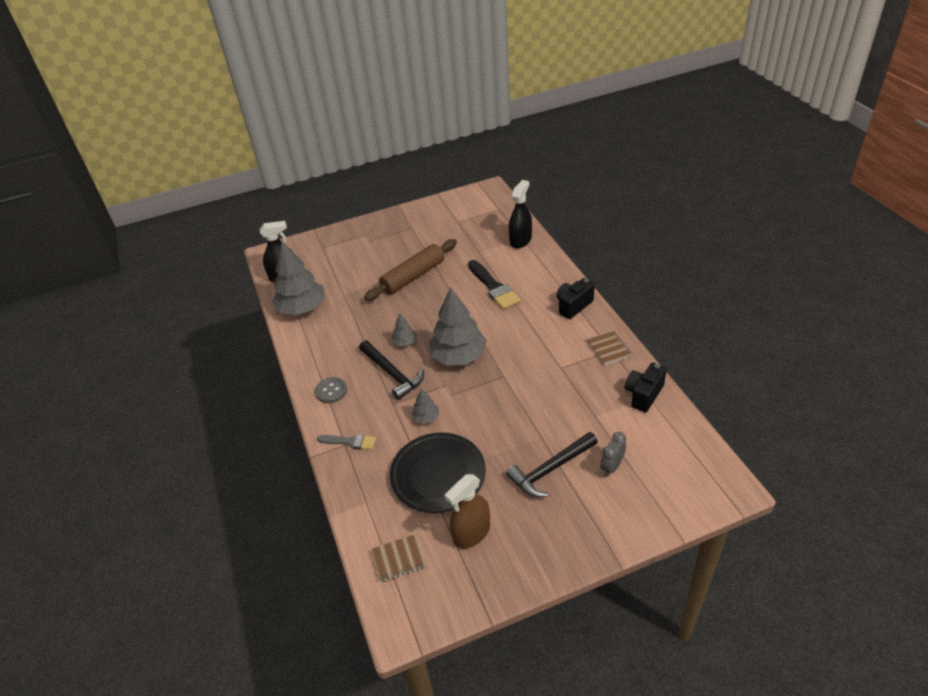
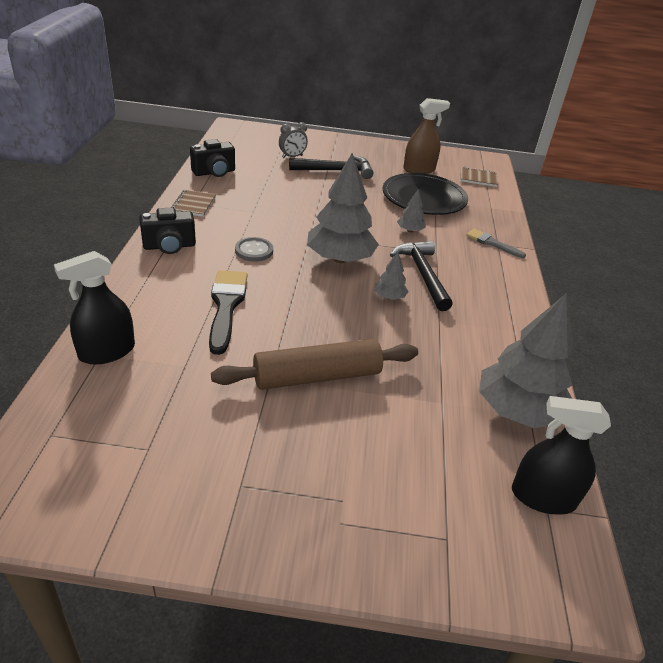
camera: 160 degrees left, 5 degrees down
grey button [315,377,347,403] -> grey button moved to [235,237,273,262]

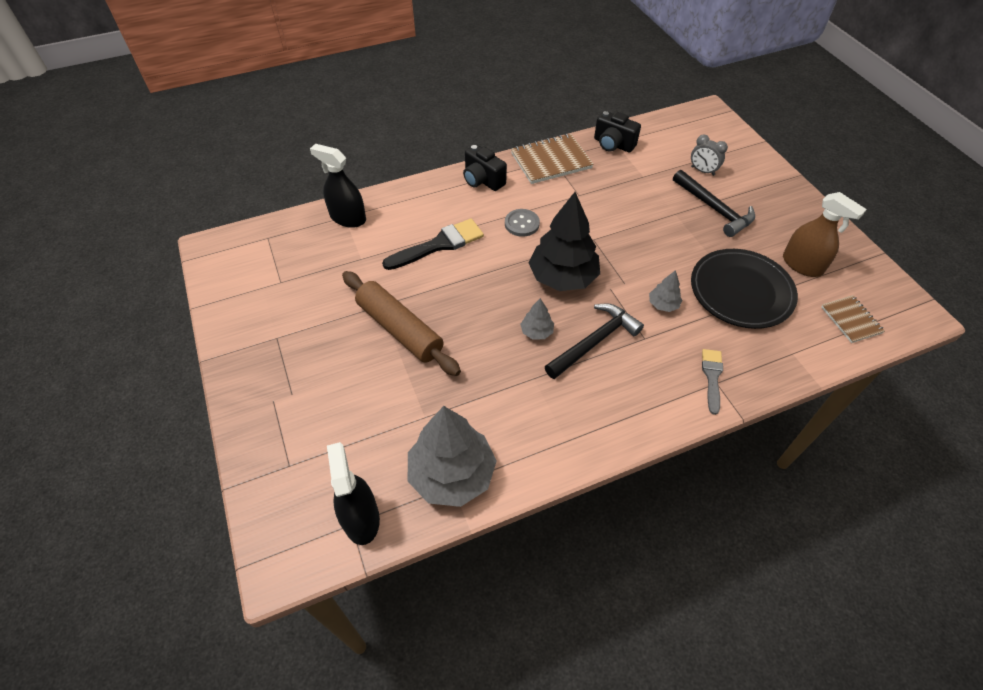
camera: 65 degrees right, 15 degrees up
brown notebook [172,190,216,217] -> brown notebook [511,134,594,184], size x1.68
grey tree [307,153,379,263] -> black tree [528,192,600,291]

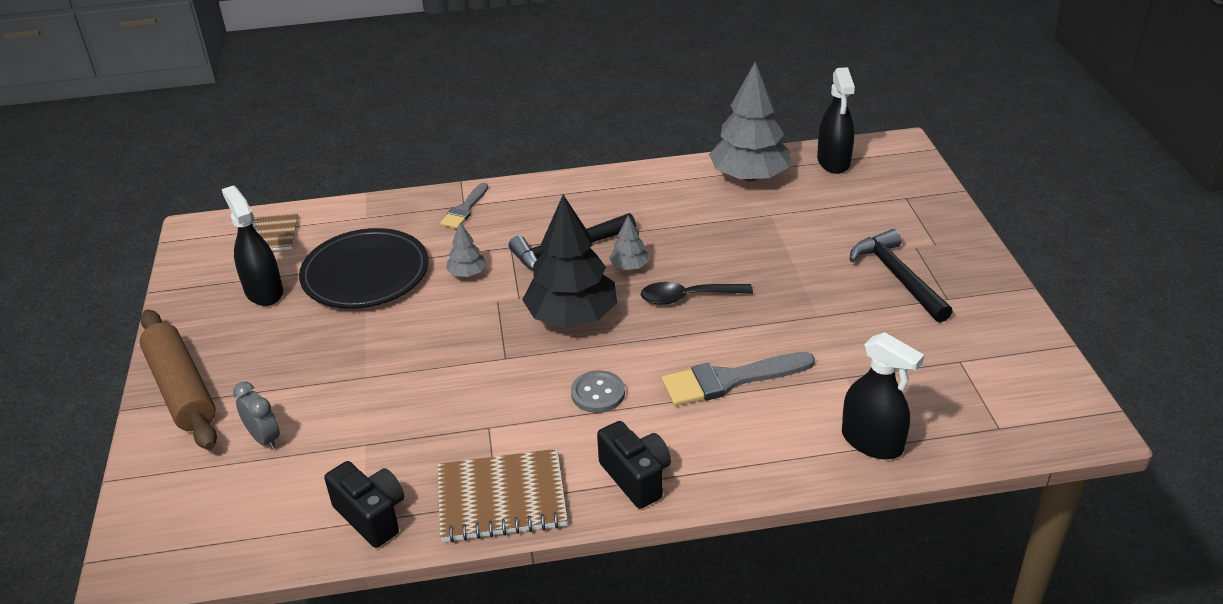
camera: 165 degrees left, 15 degrees down
brown rolling pin [342,271,461,376] -> brown rolling pin moved to [140,309,217,450]
black brush [382,218,484,270] -> grey brush [662,352,815,406]
black hammer [673,170,755,237] -> black hammer moved to [850,229,953,322]
brown spray bottle [783,192,867,277] -> black spray bottle [222,185,283,306]
none -> black spoon [641,282,753,305]

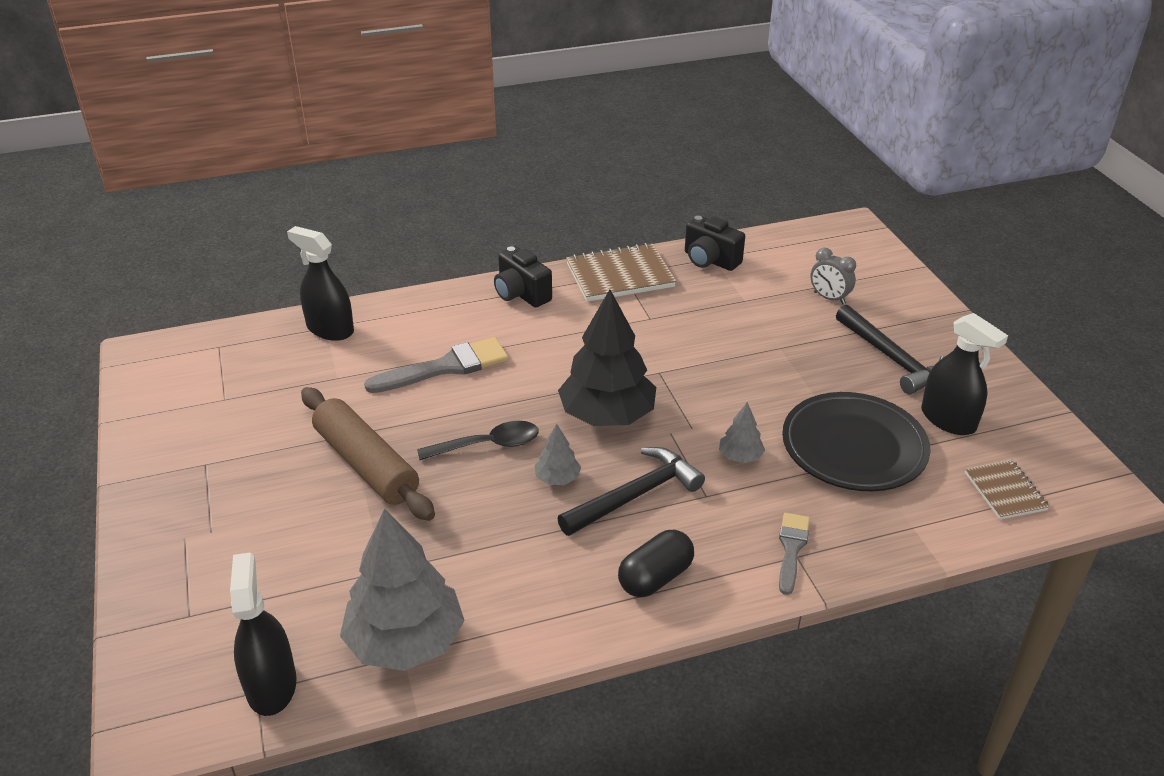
camera: 170 degrees right, 0 degrees up
brown rolling pin [140,309,217,450] -> brown rolling pin moved to [301,387,435,521]
grey button [571,370,625,413] -> none
black hammer [850,229,953,322] -> black hammer moved to [836,305,945,394]
none -> black capsule [618,530,694,597]

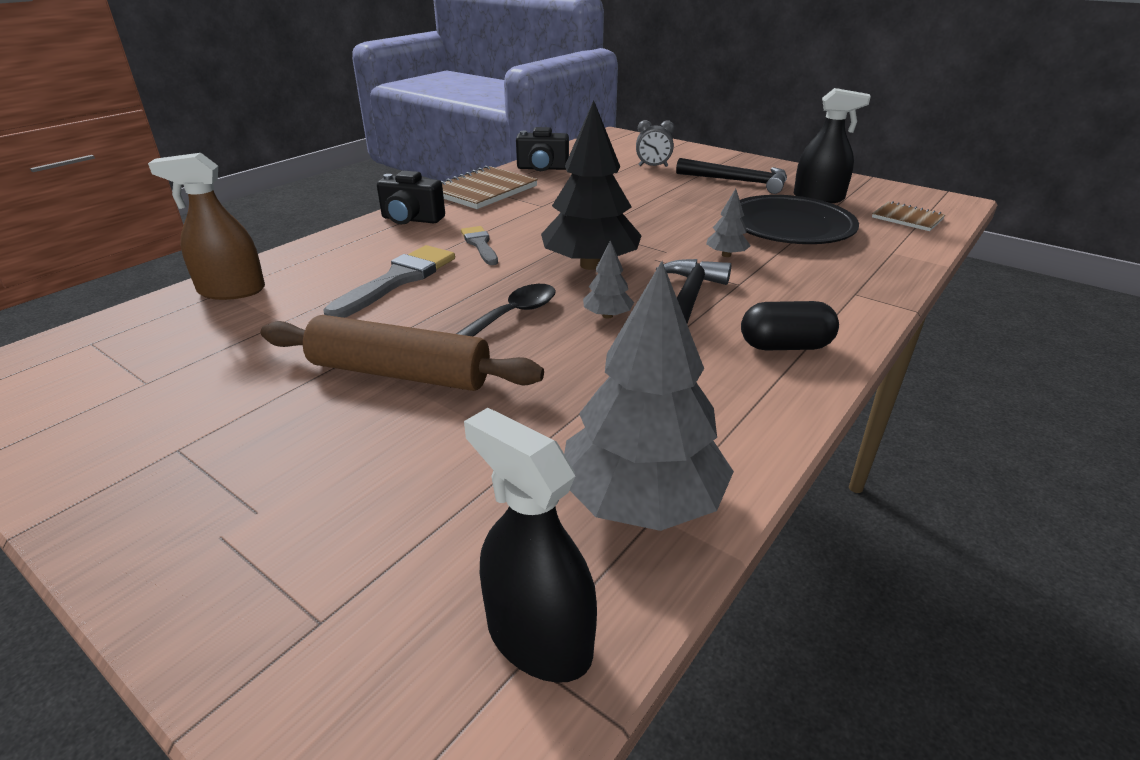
camera: 35 degrees left, 5 degrees down
black spray bottle [287,226,354,341] -> brown spray bottle [148,153,265,300]
black capsule [618,530,694,597] -> black capsule turned 75 degrees clockwise [741,301,839,350]
grey brush [779,513,810,595] -> grey brush moved to [461,226,498,265]

